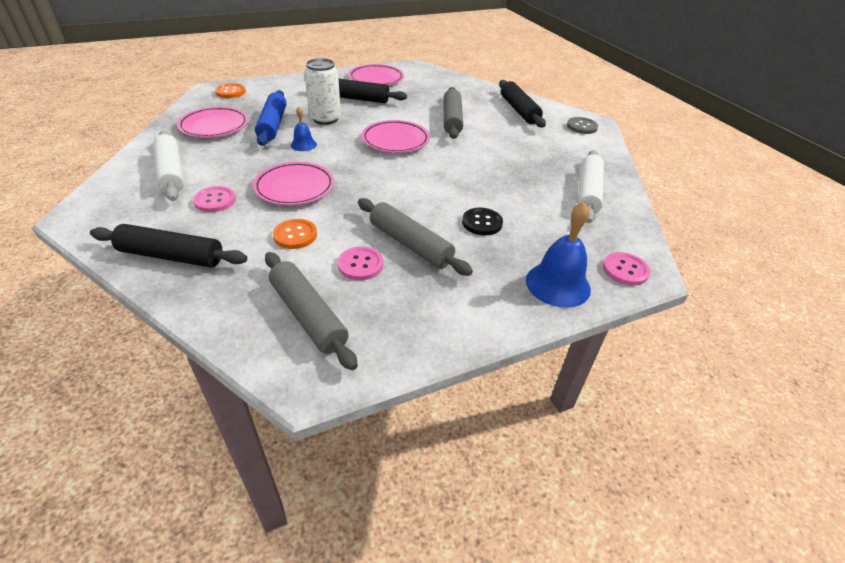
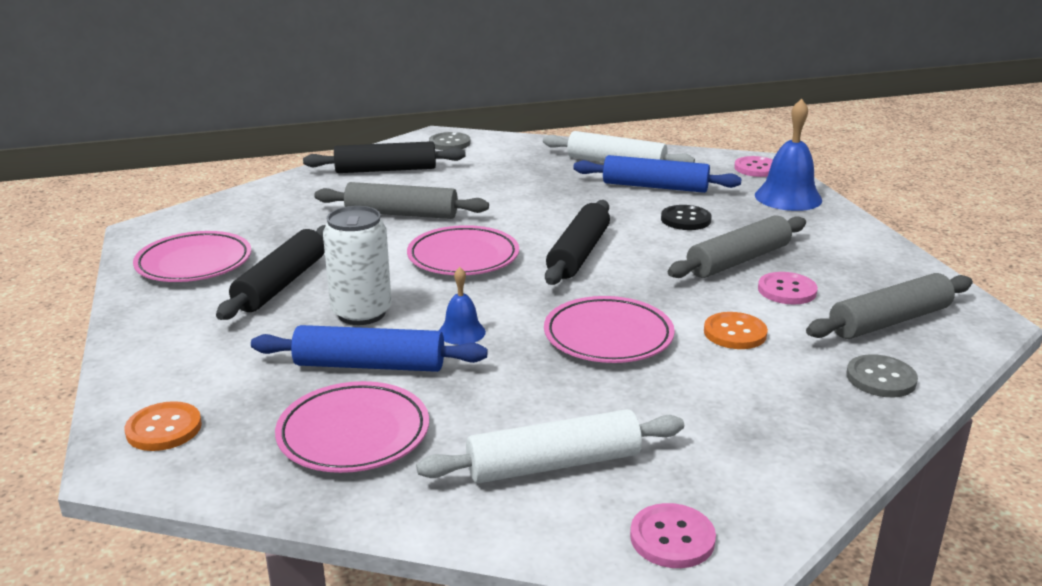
camera: 80 degrees left, 15 degrees down
black rolling pin [90,224,247,268] -> black rolling pin moved to [545,200,610,285]
pink button [193,186,236,212] -> pink button moved to [630,503,716,568]
none -> blue rolling pin [573,155,742,193]
none -> grey button [846,354,918,397]

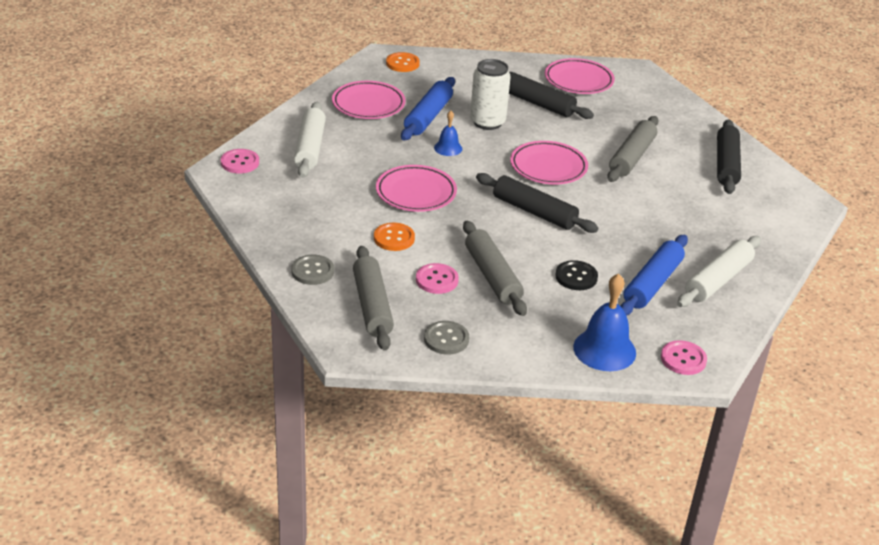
camera: 105 degrees right, 10 degrees up
grey button [429,132,471,150] -> grey button moved to [424,321,469,354]

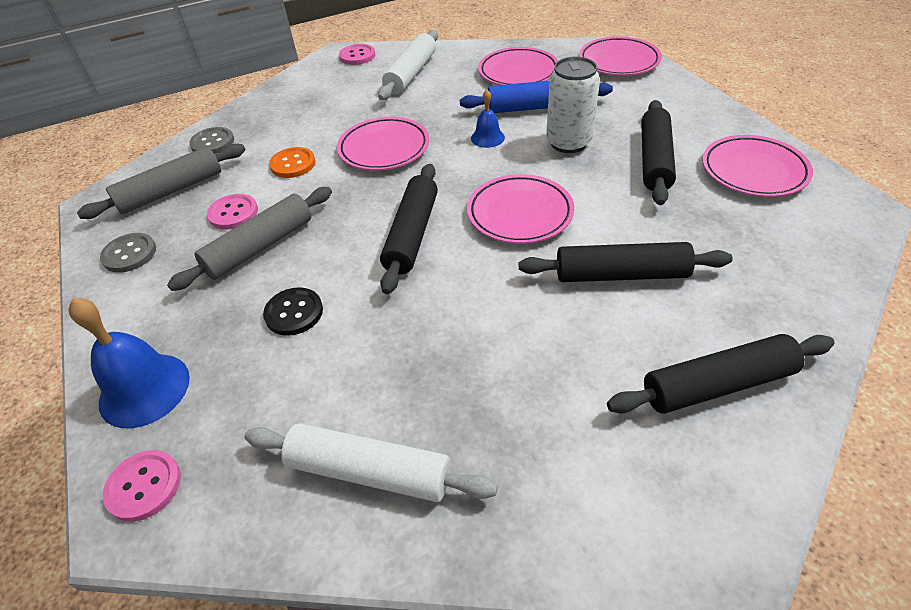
camera: 70 degrees right, 10 degrees up
white rolling pin [294,102,326,178] -> white rolling pin turned 45 degrees counterclockwise [378,30,438,100]
orange button [386,52,420,72] -> pink plate [579,36,662,76]
grey rolling pin [607,116,658,182] -> black rolling pin [519,242,733,282]
blue rolling pin [620,235,688,316] -> none

